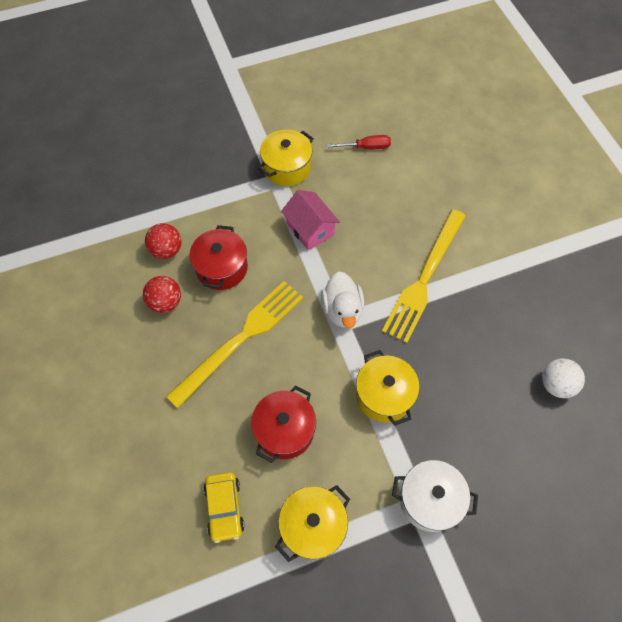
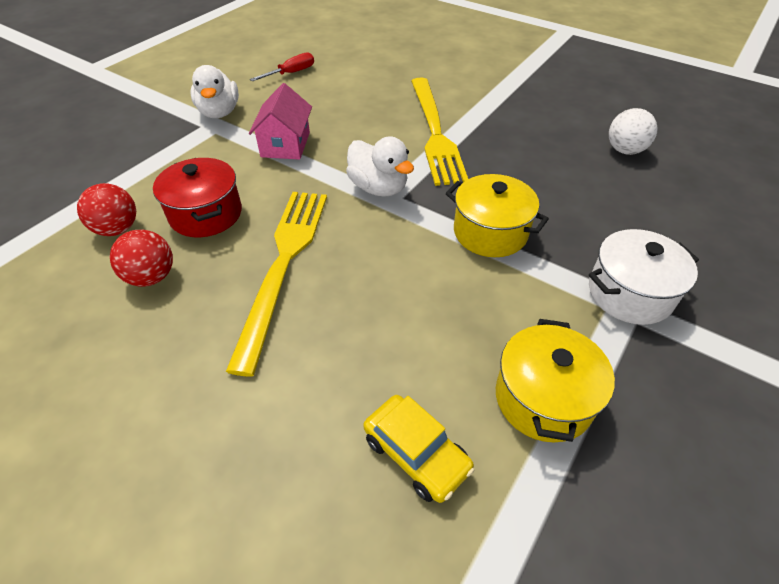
camera: 35 degrees left, 15 degrees down
red pot [251,385,316,463] -> none
yellow pot [258,130,314,186] -> white duck [191,65,239,118]
pink house [281,190,340,250] -> pink house turned 75 degrees clockwise [249,83,312,160]

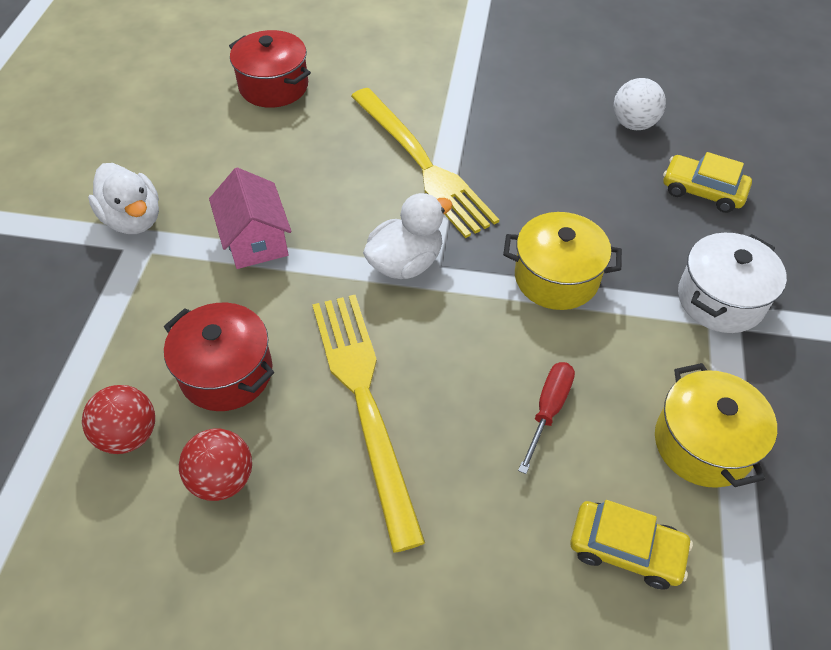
camera: 25 degrees left, 5 degrees up
red screwdriver [250,52,314,82] -> red screwdriver moved to [518,362,575,474]
white duck [346,136,414,197] -> white duck turned 60 degrees counterclockwise [363,193,453,279]
none -> red pot [229,30,311,108]
none -> yellow car [663,152,752,213]

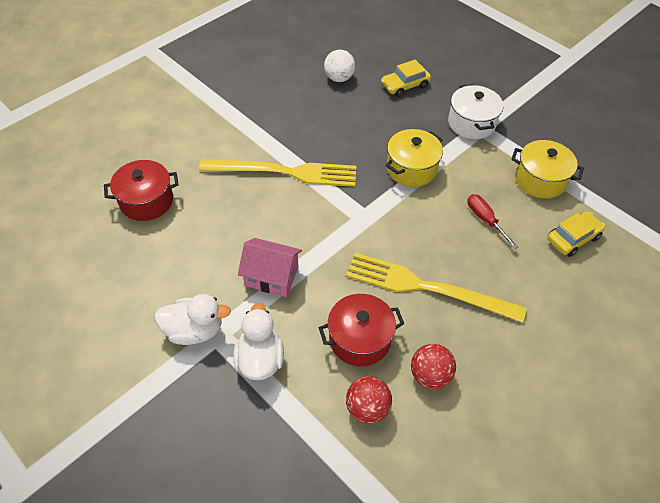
camera: 55 degrees left, 0 degrees up
white duck [363,193,453,279] -> white duck moved to [233,303,284,380]

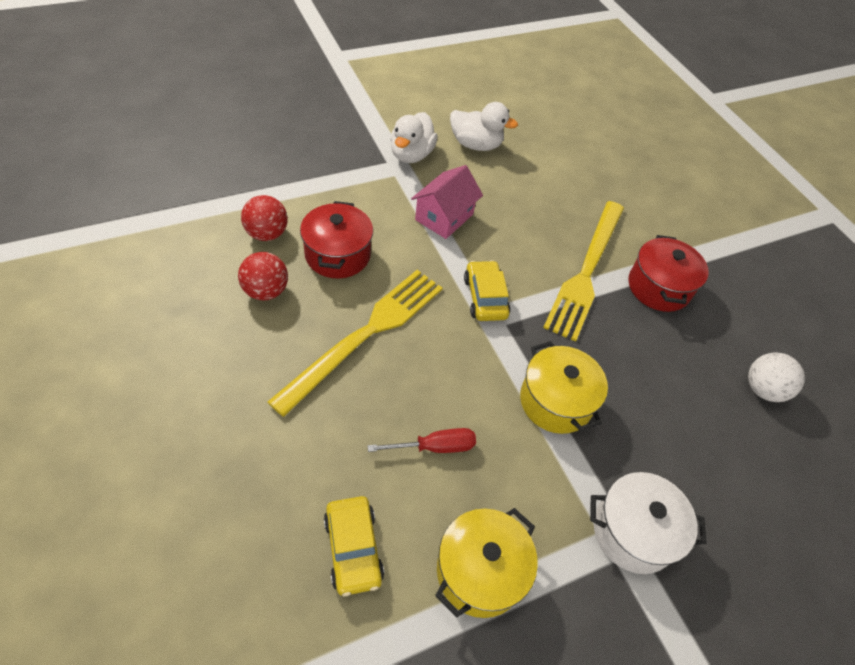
camera: 105 degrees right, 0 degrees up
red pot [104,160,179,221] -> red pot moved to [629,235,709,312]
white duck [233,303,284,380] -> white duck moved to [450,102,518,151]
yellow car [381,60,431,97] -> yellow car moved to [464,260,511,321]

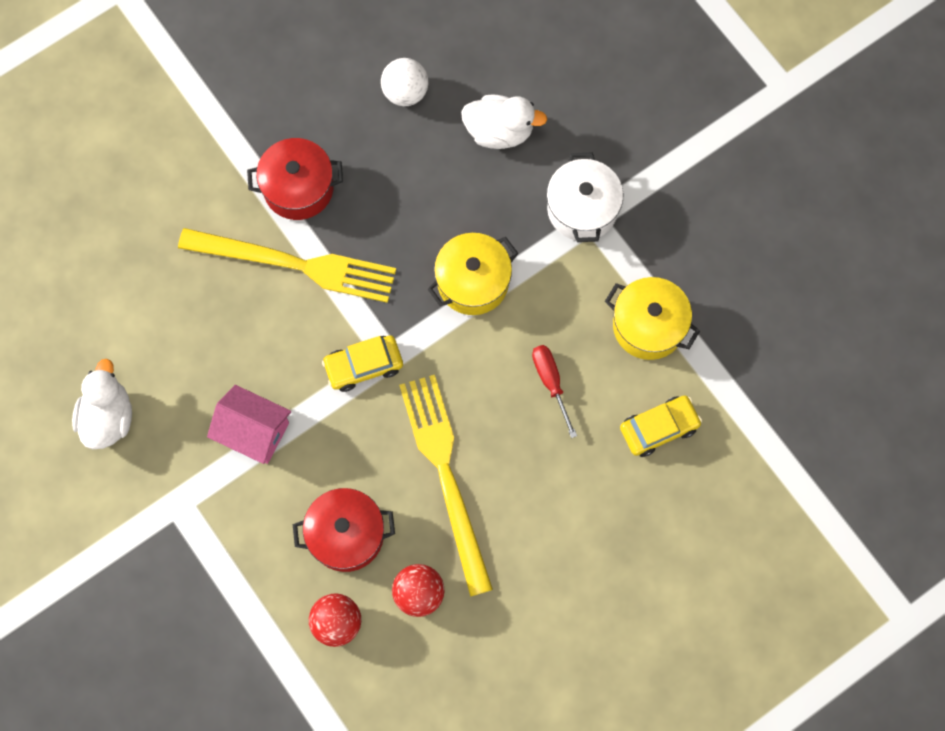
camera: 95 degrees left, 20 degrees up
yellow fork [268,270,443,417] -> yellow fork turned 45 degrees clockwise [399,375,493,597]
white duck [390,112,438,163] -> white duck moved to [461,95,547,149]

